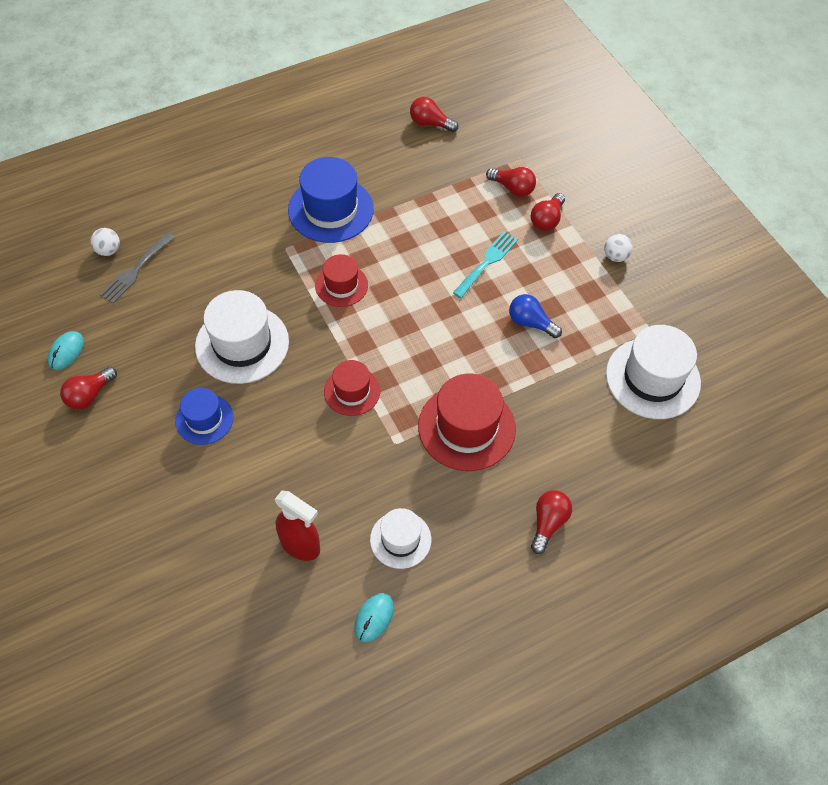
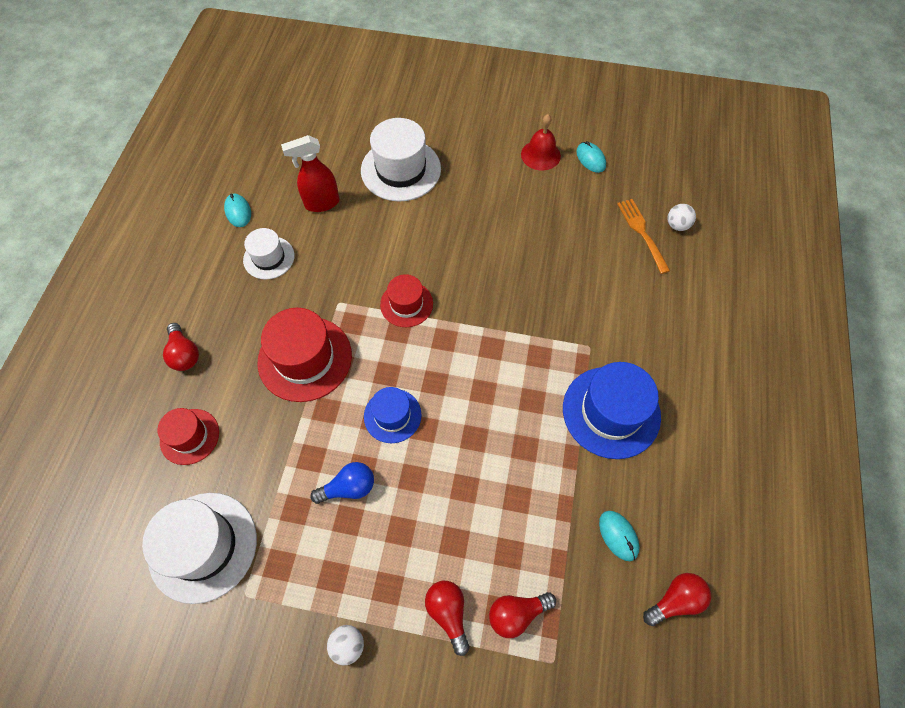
camera: 130 degrees right, 5 degrees up
red light bulb [60,366,117,410] -> red bell [521,114,561,171]
grey fork [99,232,174,304] -> orange fork [617,199,670,274]
blue hat [175,388,234,445] -> blue hat moved to [364,387,422,443]
white hat [195,290,289,384] -> white hat moved to [361,118,441,202]
red hat [315,254,368,307] -> red hat moved to [157,408,219,465]
turquoise fork [453,231,518,298] -> none
none -> turquoise mouse [599,511,639,561]

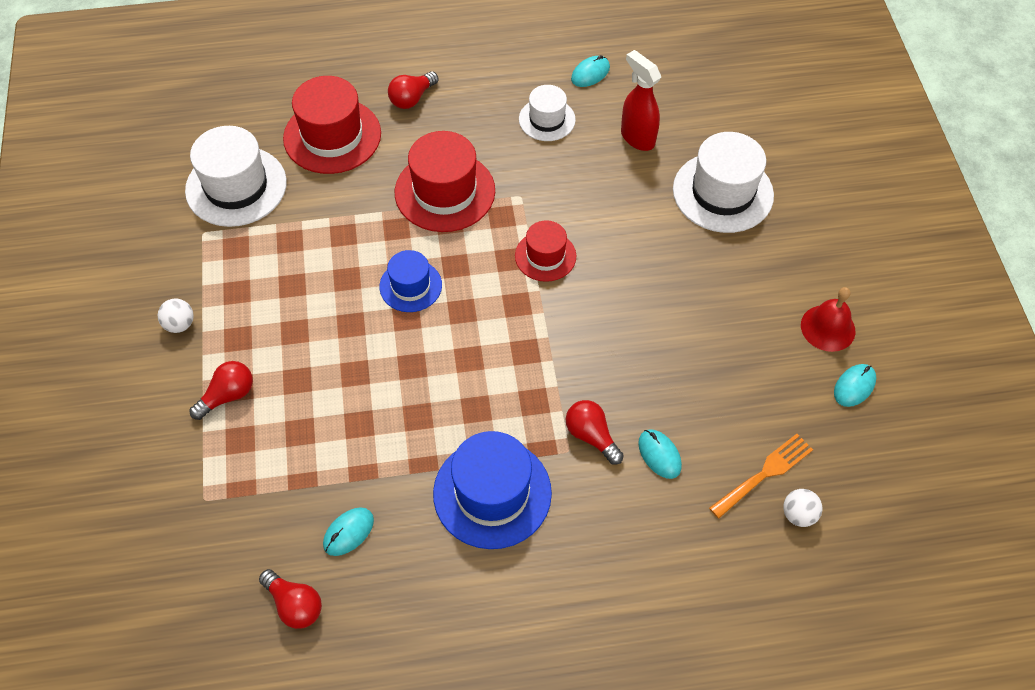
camera: 70 degrees right, 5 degrees down
red hat [157,408,219,465] -> red hat [283,76,381,174], size x1.70
blue light bulb [310,462,374,504] -> none
red light bulb [489,592,556,638] -> red light bulb moved to [566,400,624,465]
none -> turquoise mouse [638,429,682,479]

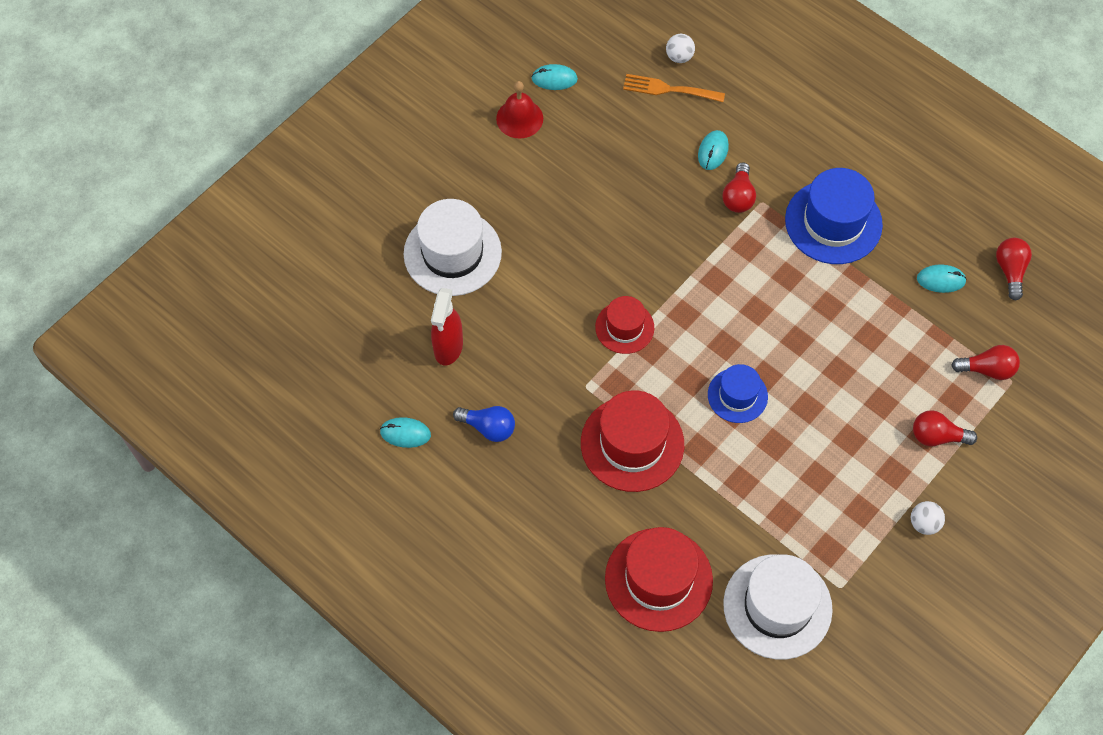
camera: 130 degrees left, 5 degrees up
red light bulb [388,71,438,109] -> red light bulb moved to [951,345,1020,380]
white hat [519,85,576,141] -> blue light bulb [453,406,515,442]

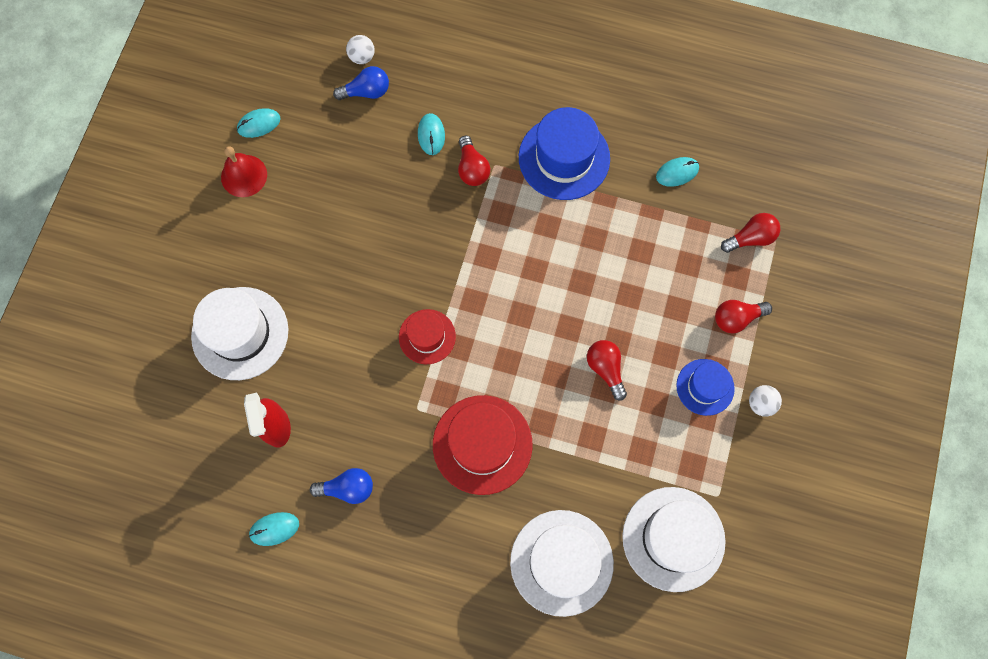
camera: 25 degrees left, 10 degrees up
red hat [605,527,713,632] -> white hat [510,510,614,617]
orange fork [623,74,725,102] -> blue light bulb [333,66,389,100]
blue hat [708,364,768,423] -> blue hat moved to [676,359,735,416]
red light bulb [996,238,1032,300] -> red light bulb moved to [587,340,627,400]

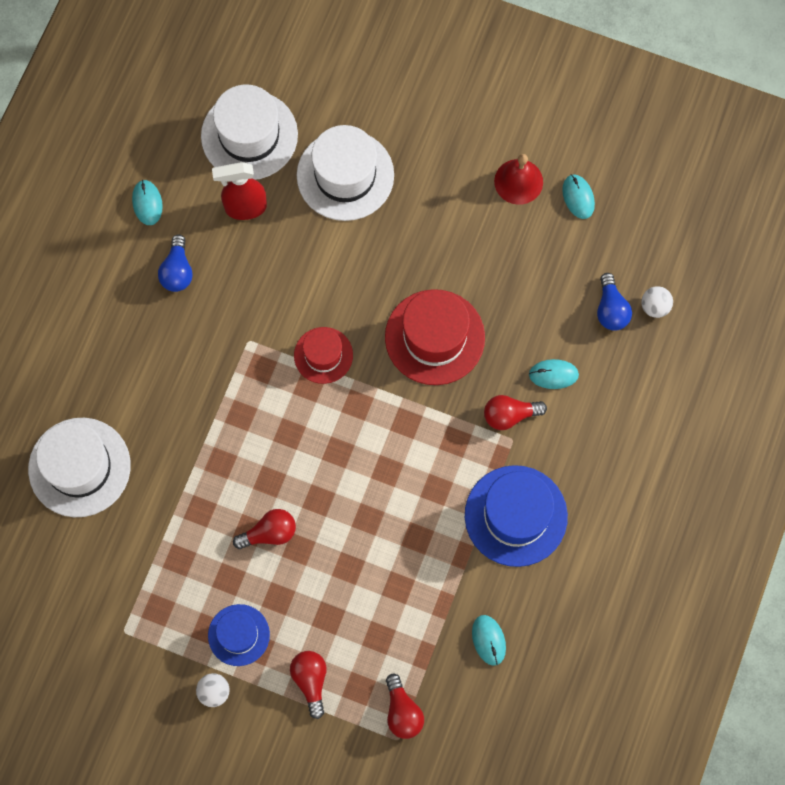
camera: 95 degrees right, 0 degrees up
red hat [433,395,533,495] -> red hat moved to [385,289,485,385]
white hat [622,487,726,592] -> white hat moved to [201,84,298,180]

